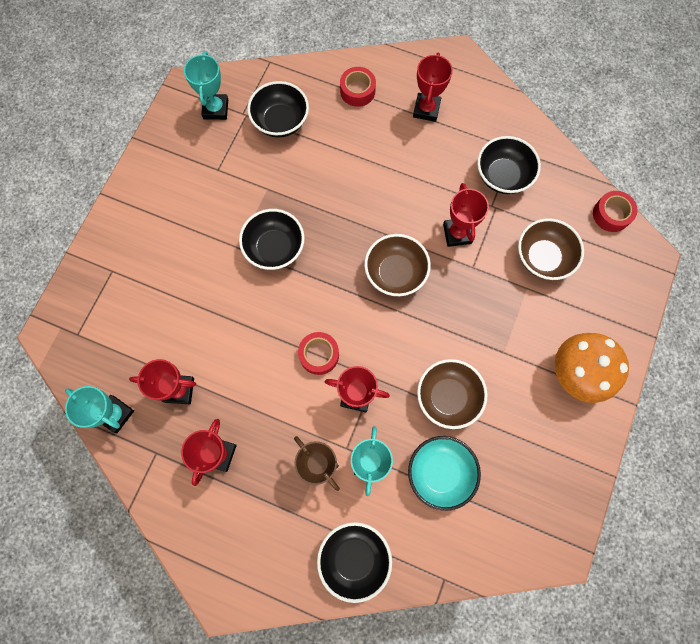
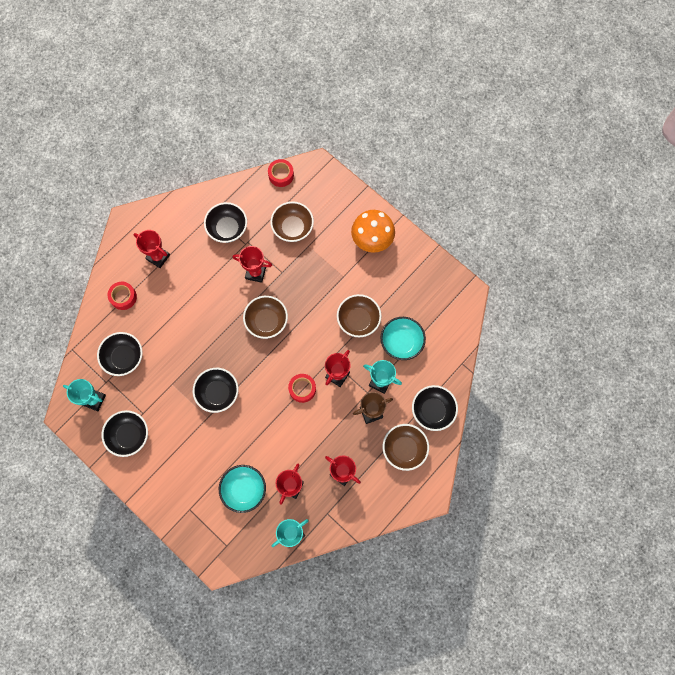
camera: 70 degrees left, 0 degrees up
none -> black bowl [101,410,148,457]
none -> turquoise bowl [219,465,266,513]
none -> brown bowl [383,424,429,471]

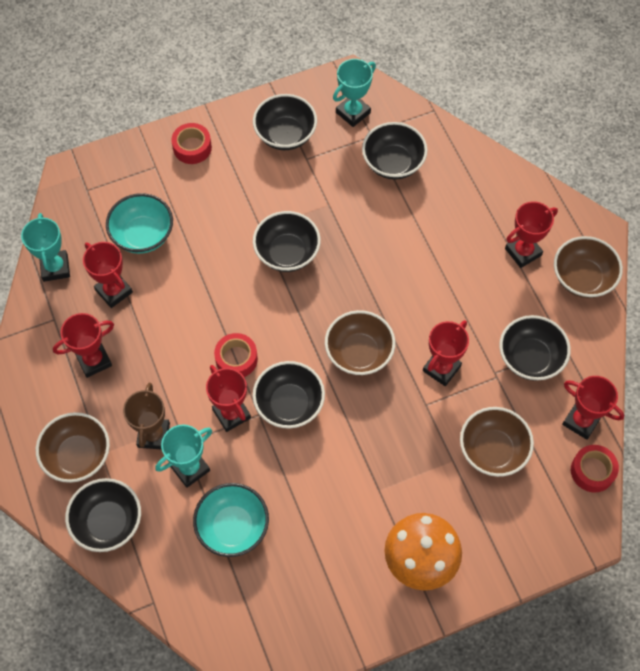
camera: 115 degrees right, 10 degrees down
red tape [108,282,137,310] -> red tape moved to [171,123,212,164]
brown bowl [337,294,382,337] -> brown bowl moved to [554,236,623,298]
none -> black bowl [253,361,325,429]
none -> red trophy [562,376,624,440]

